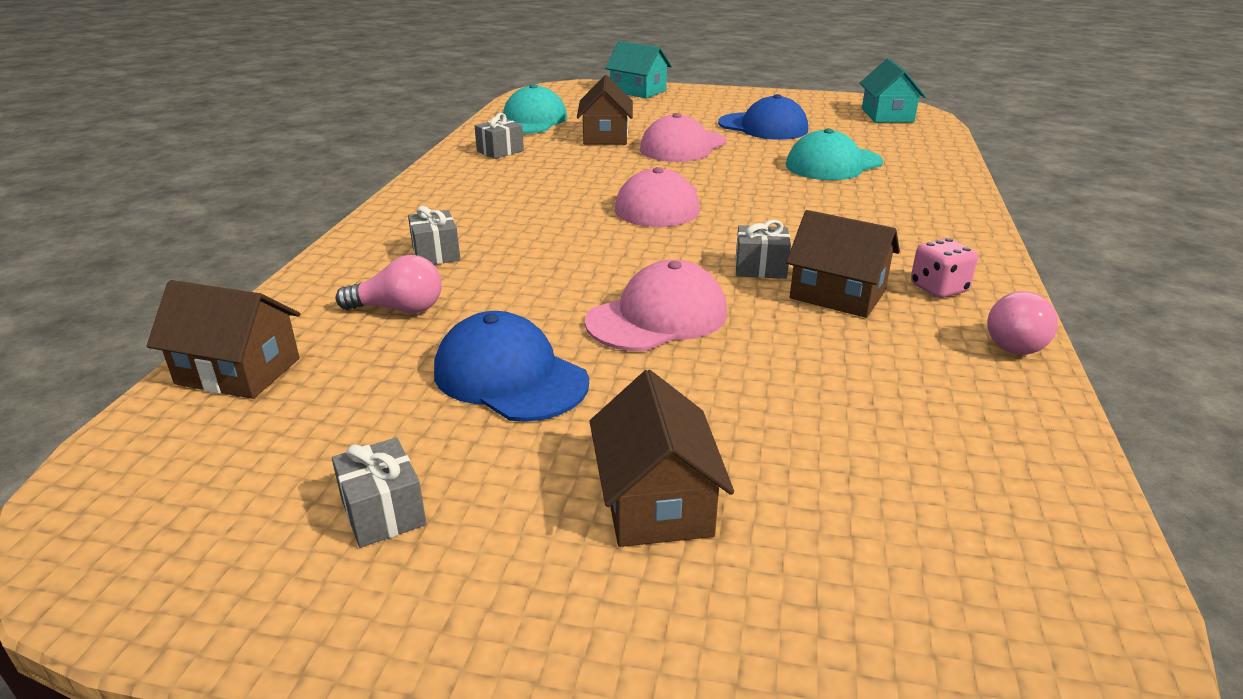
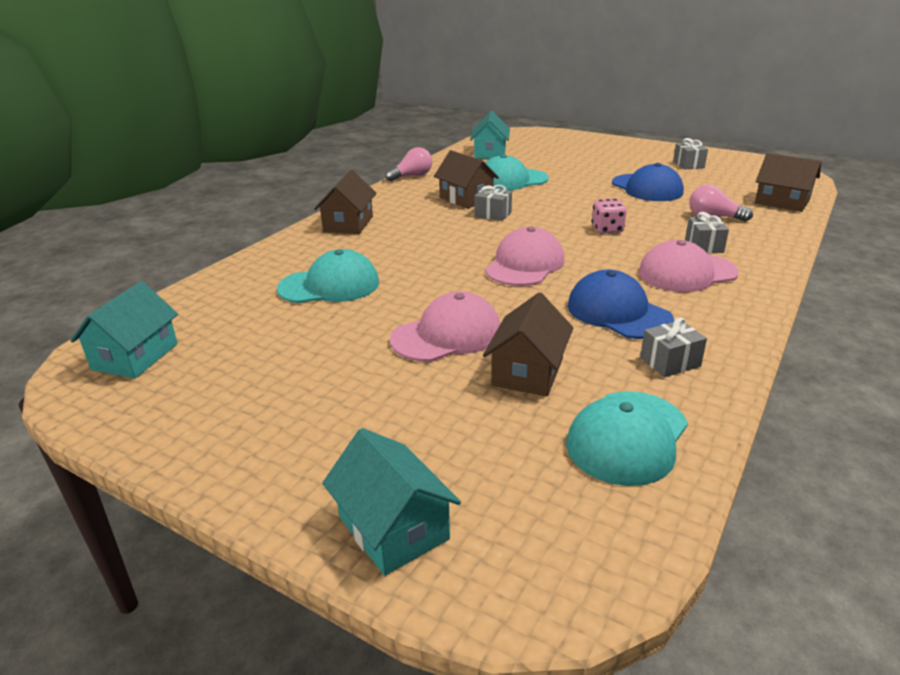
camera: 160 degrees left, 0 degrees up
pink cap [585,260,727,351] -> pink cap moved to [638,240,739,292]
brown house [589,370,734,547] -> brown house moved to [314,170,377,234]
blue cap [718,94,808,140] -> blue cap moved to [567,270,674,339]
pink dice [911,238,978,298] -> pink dice moved to [592,199,627,234]
none -> turquoise house [470,111,510,159]
none -> turquoise cap [485,154,549,191]

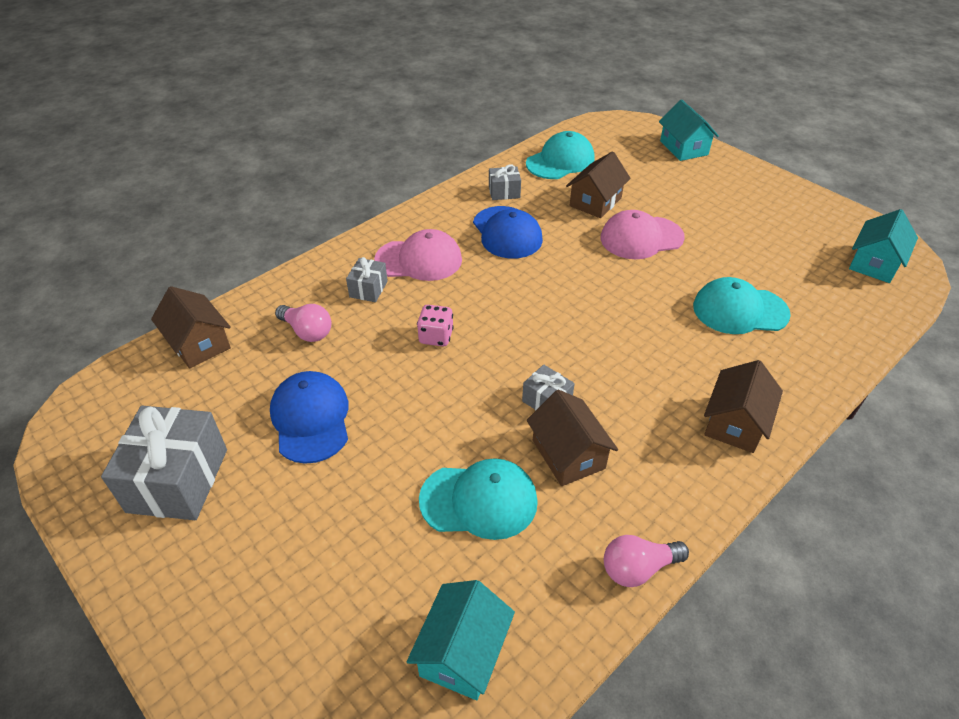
camera: 165 degrees left, 15 degrees up
pink cap [485,227,565,286] -> none
grey gift [673,138,708,170] -> grey gift [101,406,227,520], size x2.01

